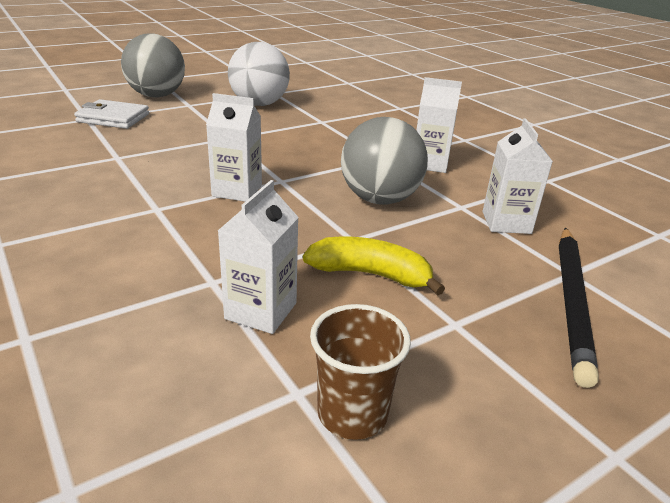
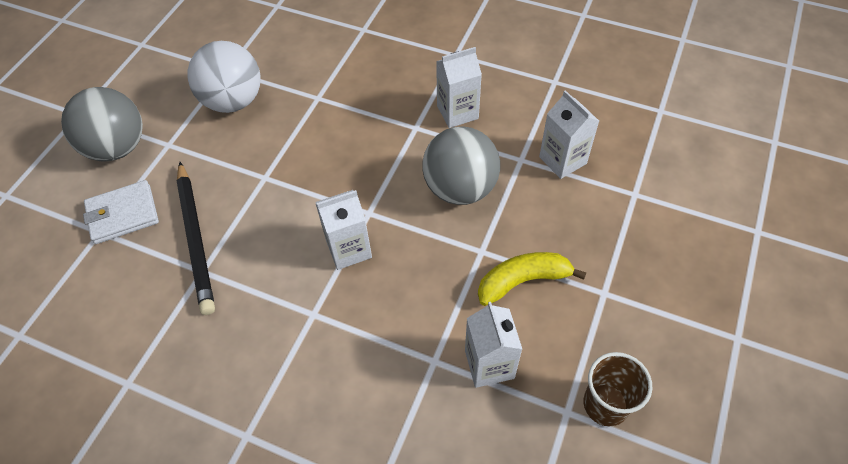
camera: 30 degrees left, 25 degrees up
black pencil [559,228,599,388] -> black pencil moved to [176,162,215,315]

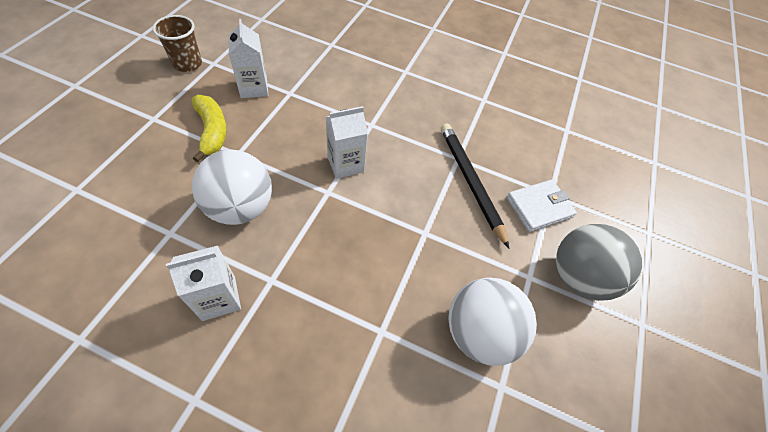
camera: 170 degrees right, 0 degrees up
grey ball [423,126,500,205] -> white ball [192,150,272,225]
yellow banana [478,252,587,306] -> yellow banana turned 90 degrees counterclockwise [191,95,227,162]
white carton [539,90,599,179] -> none

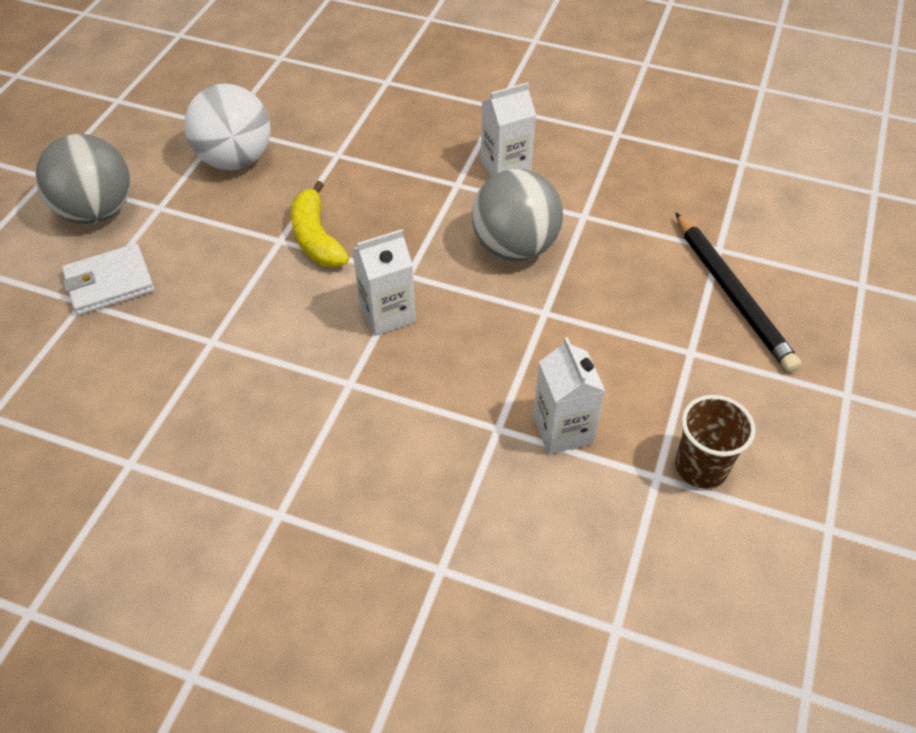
camera: 175 degrees left, 5 degrees down
yellow banana [191,95,227,162] -> yellow banana moved to [291,181,349,268]
white ball [192,150,272,225] -> grey ball [472,169,563,261]
black pencil [441,123,510,249] -> black pencil moved to [675,212,802,373]

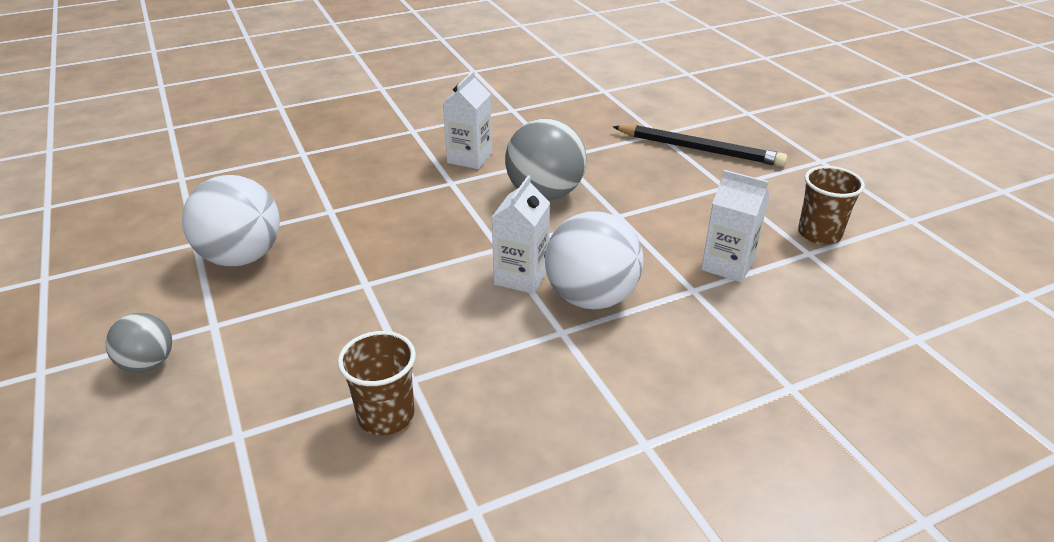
camera: 45 degrees left, 15 degrees down
grey ball [35,134,131,224] -> grey ball [106,313,172,373], size x0.56
white wallet [62,243,155,315] -> none
yellow banana [291,181,349,268] -> none
none -> brown cup [338,331,416,435]
none -> white ball [545,212,644,309]

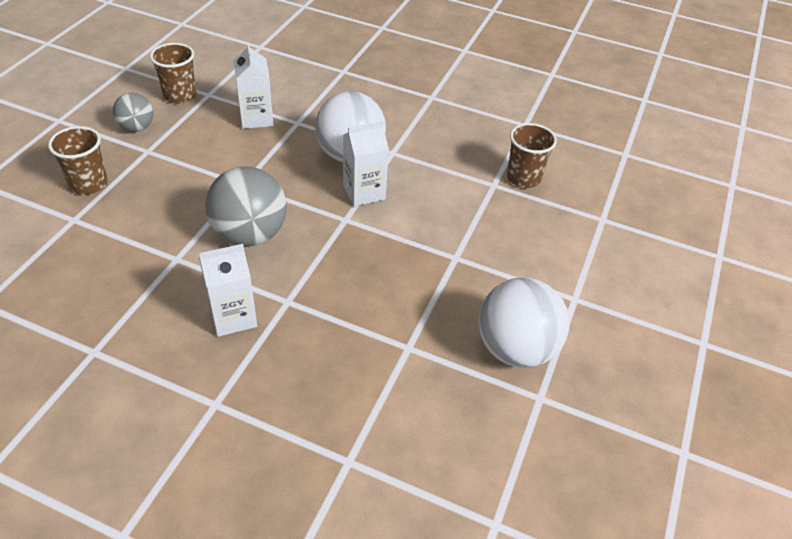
camera: 135 degrees left, 10 degrees up
grey ball [106,313,172,373] -> grey ball moved to [113,93,153,132]
black pencil [612,125,787,167] -> brown cup [48,126,108,195]

